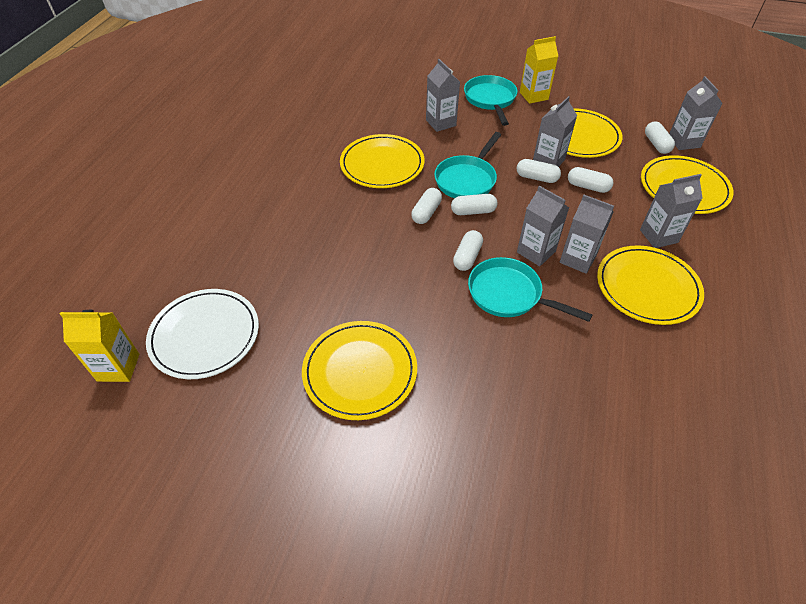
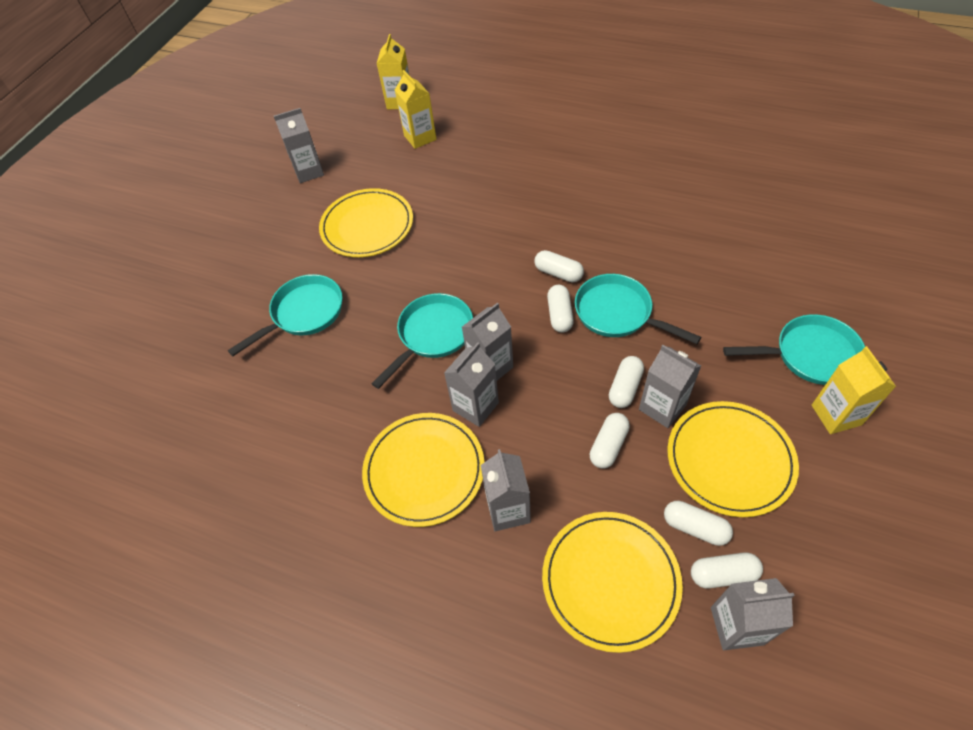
camera: 100 degrees right, 5 degrees up
white plate [146,289,259,379] -> yellow carton [395,70,437,149]
yellow plate [340,134,424,188] -> none
grey carton [426,59,460,132] -> grey carton moved to [274,108,324,183]
white capsule [453,230,483,271] -> white capsule moved to [664,501,733,546]
none -> turquoise pan [228,274,343,356]

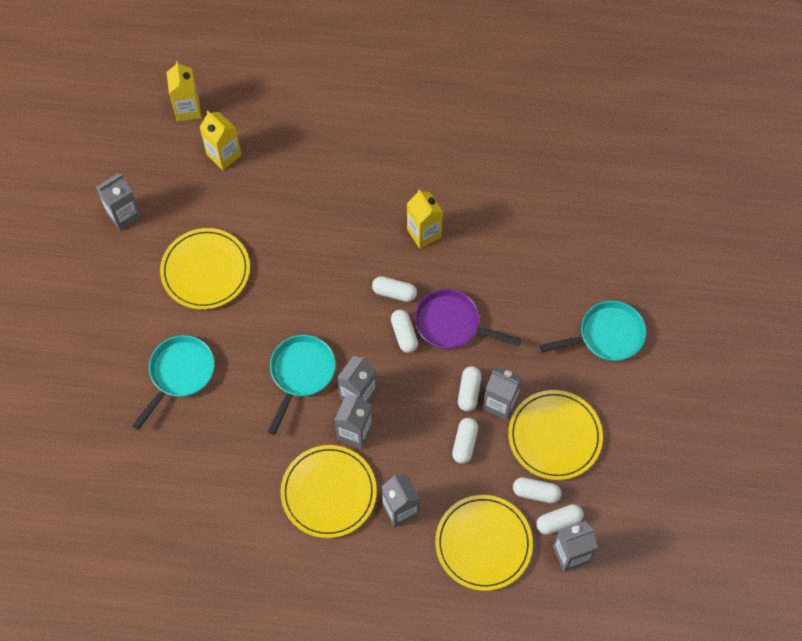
camera: 20 degrees left, 10 degrees up
turquoise pan [575,274,701,344] -> purple pan [415,289,522,349]
yellow carton [812,346,896,434] -> yellow carton moved to [407,190,443,249]

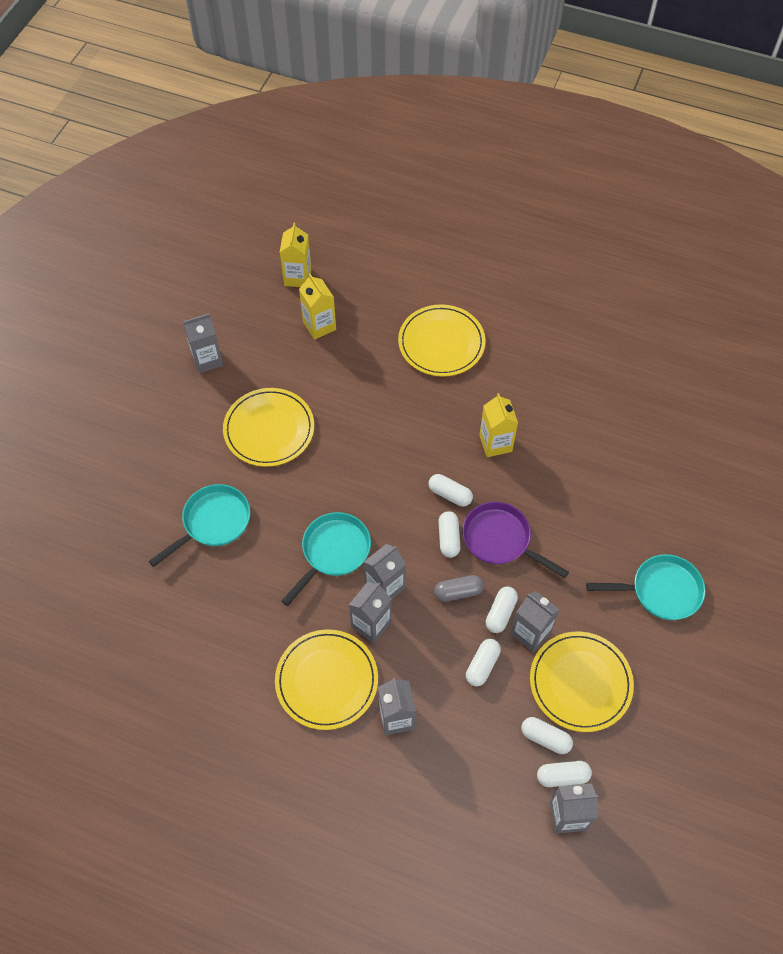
camera: 15 degrees right, 5 degrees down
yellow plate [435,495,533,591] -> yellow plate moved to [398,304,486,377]
none -> grey capsule [434,575,484,602]

